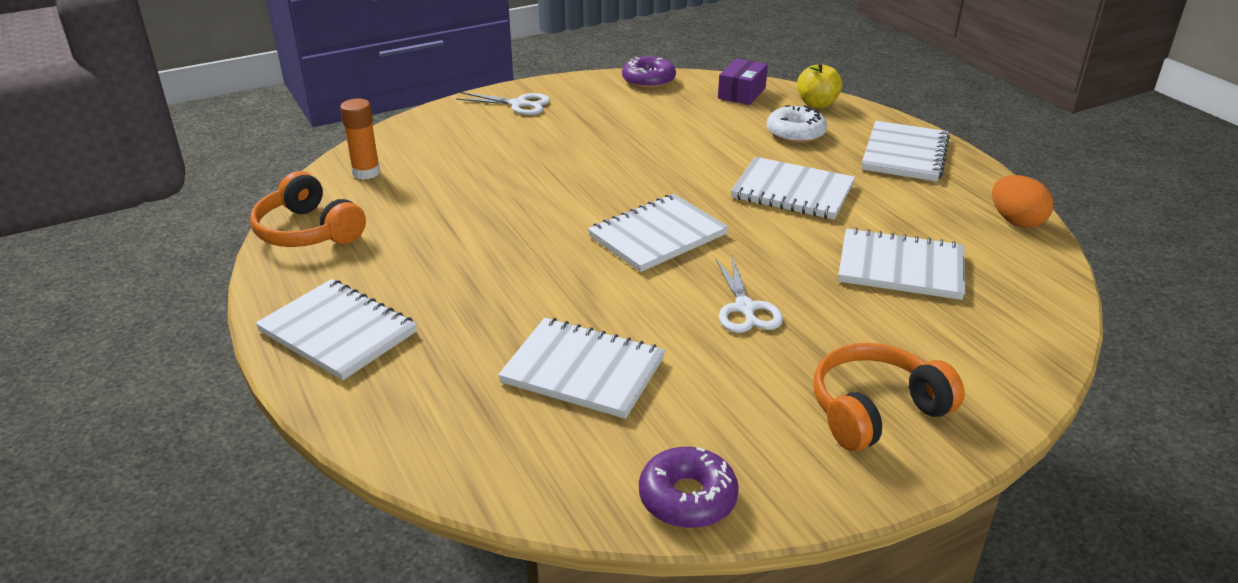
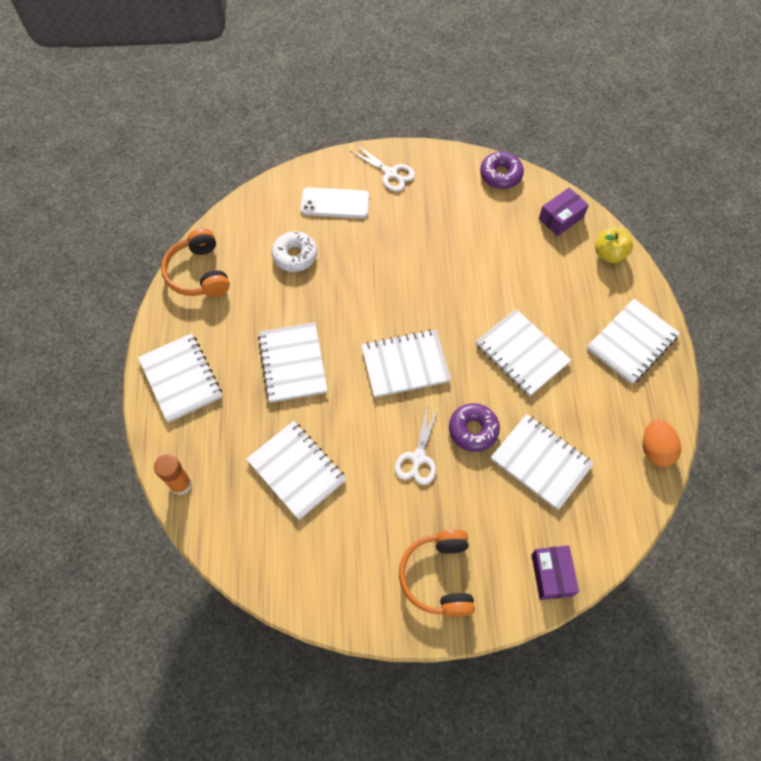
camera: 25 degrees right, 30 degrees up
orange glue stick [340,98,380,180] -> orange glue stick moved to [154,454,192,495]
purple donut [639,447,739,528] -> purple donut moved to [449,403,500,452]
white donut [767,105,827,143] -> white donut moved to [272,231,317,272]
orange headphones [814,343,965,451] -> orange headphones turned 90 degrees counterclockwise [399,530,475,617]
none -> white notebook [258,322,328,403]
none -> white phone [300,187,369,218]
none -> purple box [531,545,579,600]

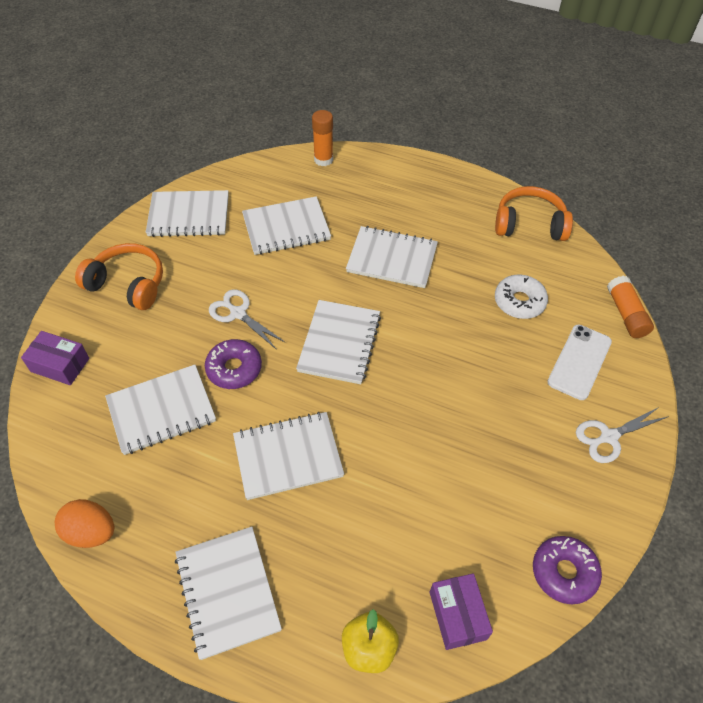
camera: 115 degrees right, 10 degrees down
white notebook [138,333,222,423] -> white notebook moved to [146,190,229,237]
none -> orange glue stick [607,276,654,338]

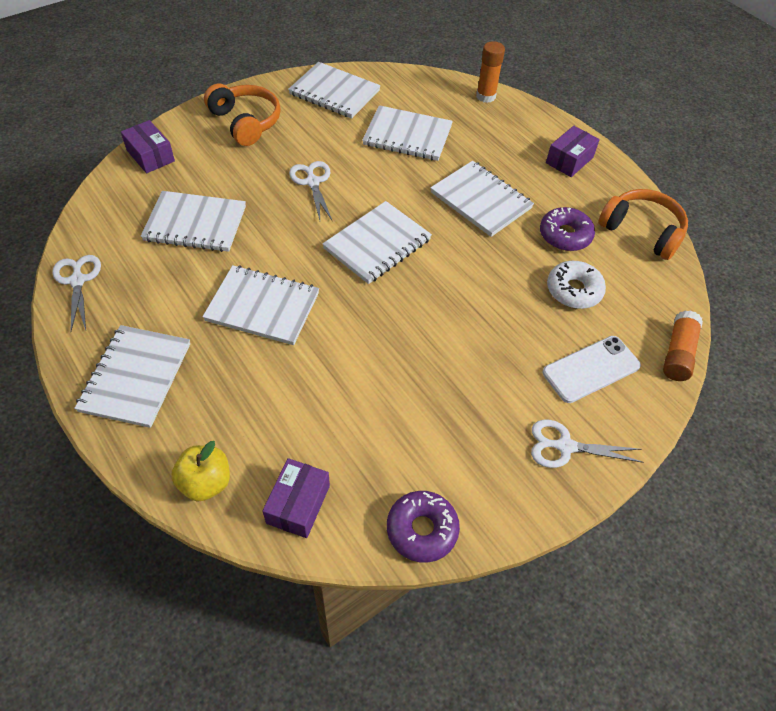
camera: 30 degrees right, 0 degrees up
orange egg [55,499,114,548] -> white scissors [52,255,101,333]
purple donut [205,339,262,389] -> purple donut moved to [540,207,595,251]
none -> purple box [546,126,600,177]

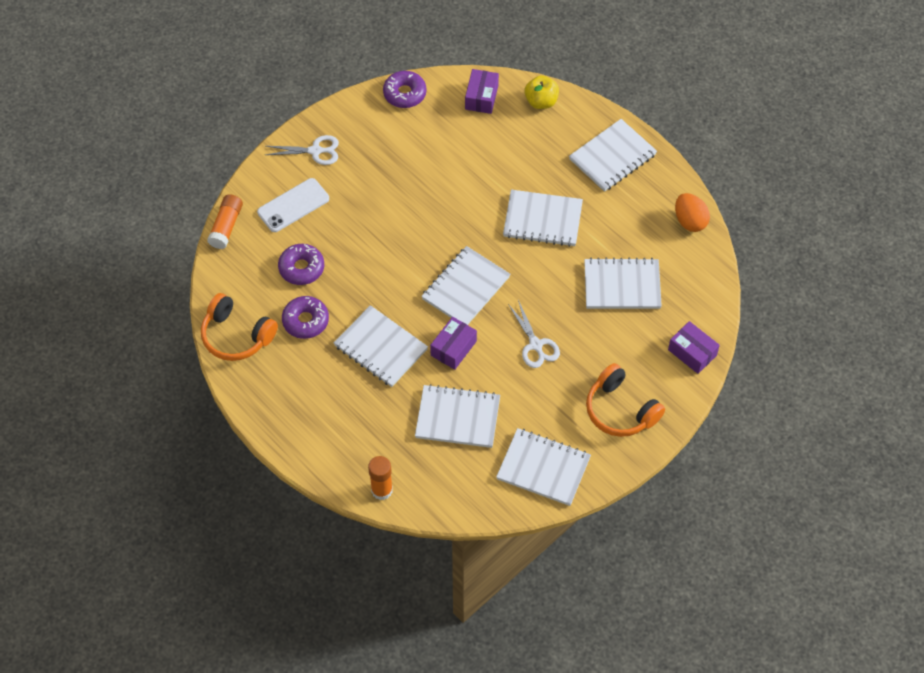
camera: 175 degrees right, 5 degrees up
white scissors [52,255,101,333] -> orange egg [675,193,710,232]
white notebook [74,325,190,428] -> white notebook turned 45 degrees clockwise [569,119,657,192]
purple box [546,126,600,177] -> purple box moved to [430,317,477,370]
white donut [547,261,606,309] -> purple donut [278,244,324,285]

